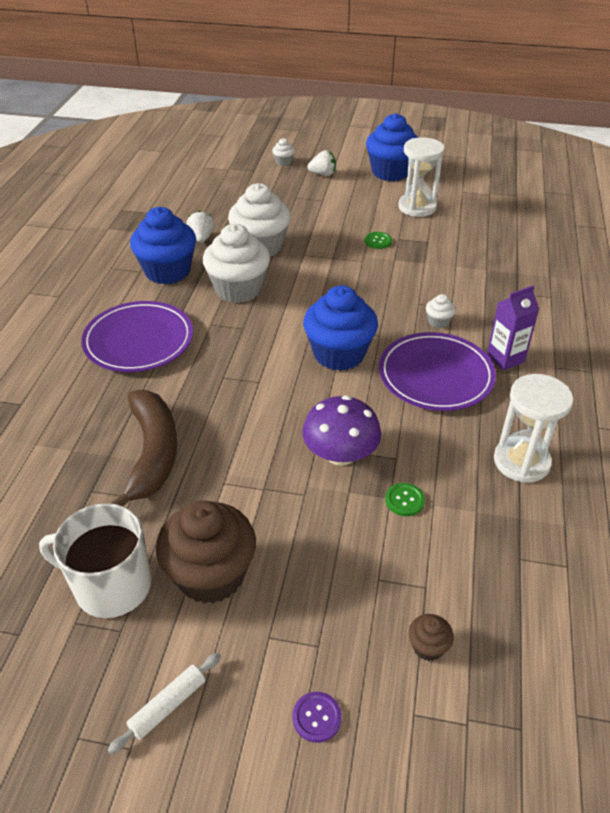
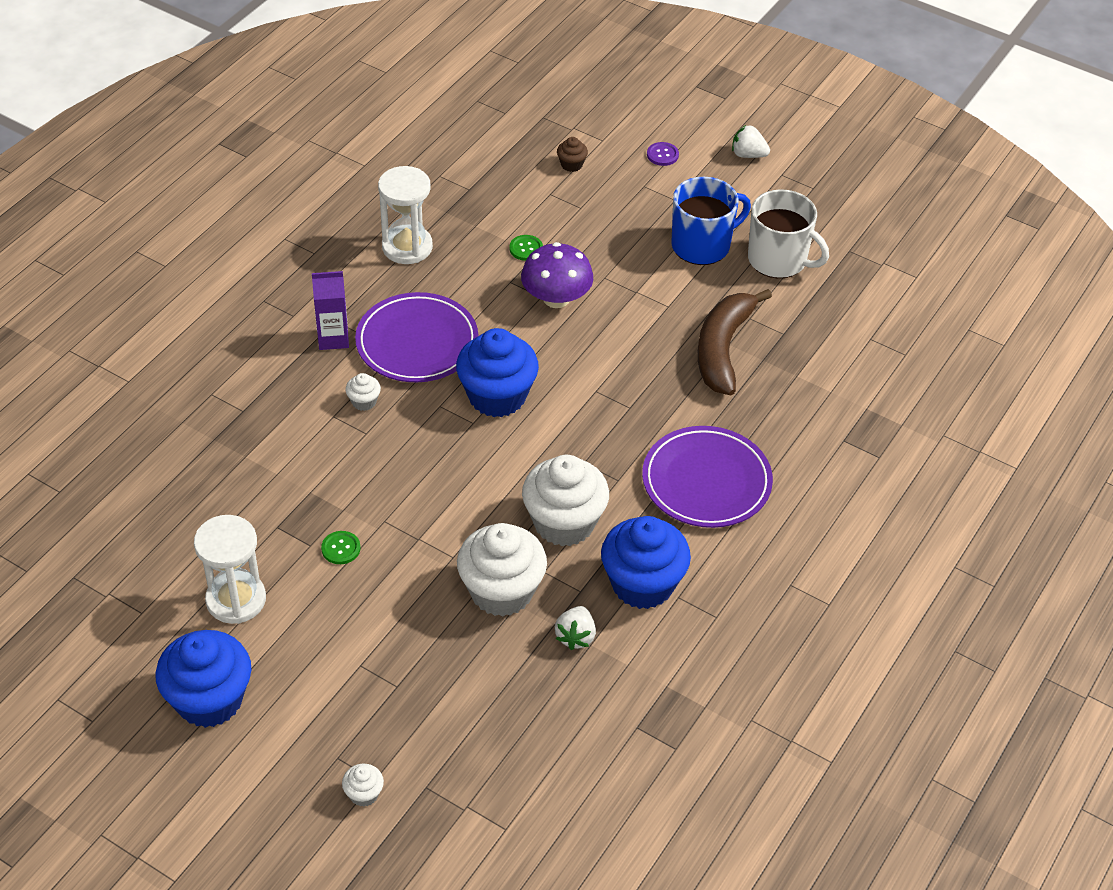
camera: 160 degrees left, 5 degrees up
white rolling pin [108,653,221,755] -> none
brown cupcake [156,500,256,604] -> blue mug [671,177,751,265]
white strawberry [307,150,336,176] -> white strawberry moved to [732,125,770,158]

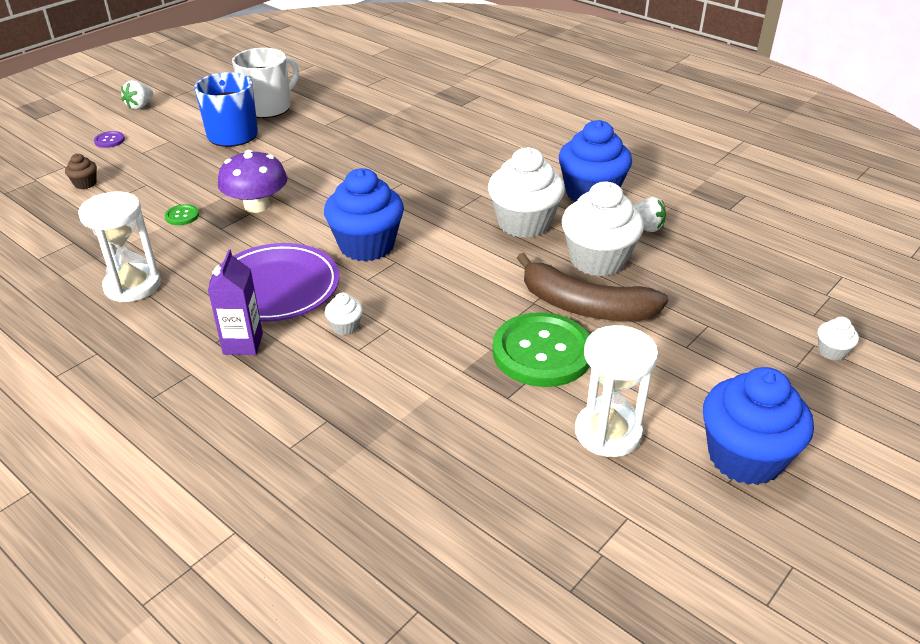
camera: 80 degrees left, 10 degrees down
green button [321,531,361,564] -> green button [492,312,590,387], size x2.47
purple plate [642,426,773,528] -> none
brown banana [698,289,772,395] -> brown banana moved to [517,253,669,321]

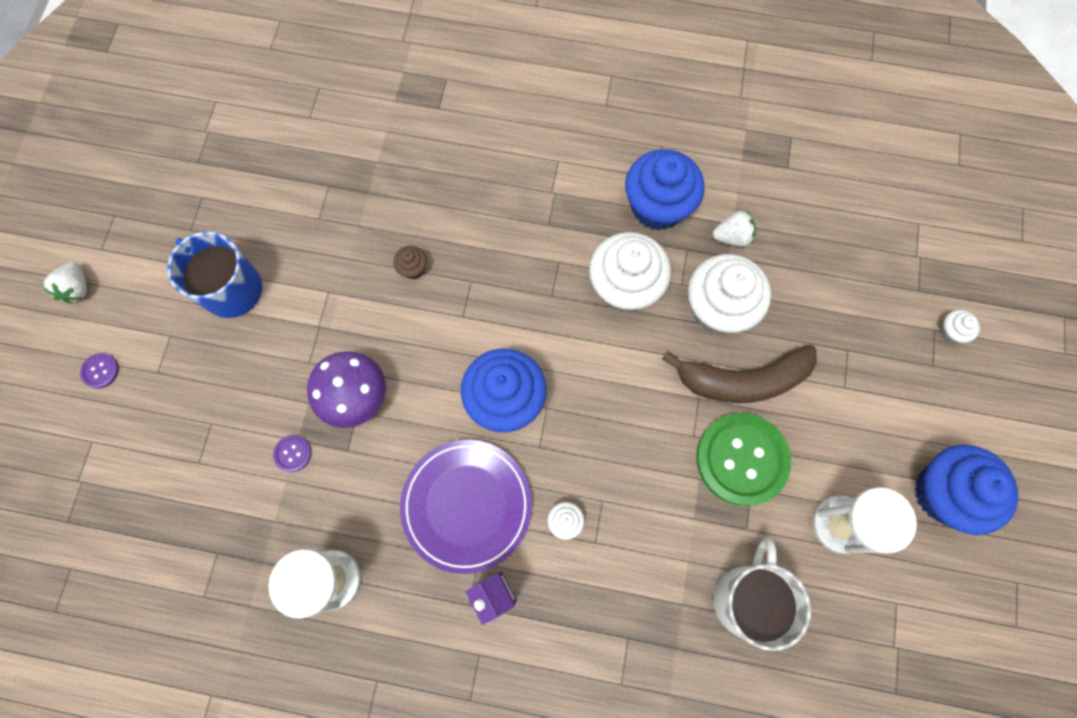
camera: 30 degrees left, 35 degrees up
brown cupcake [65,154,97,189] -> brown cupcake moved to [393,246,427,279]
green button [165,204,199,225] -> purple button [273,435,311,472]
white mug [232,48,299,118] -> white mug moved to [714,538,811,651]

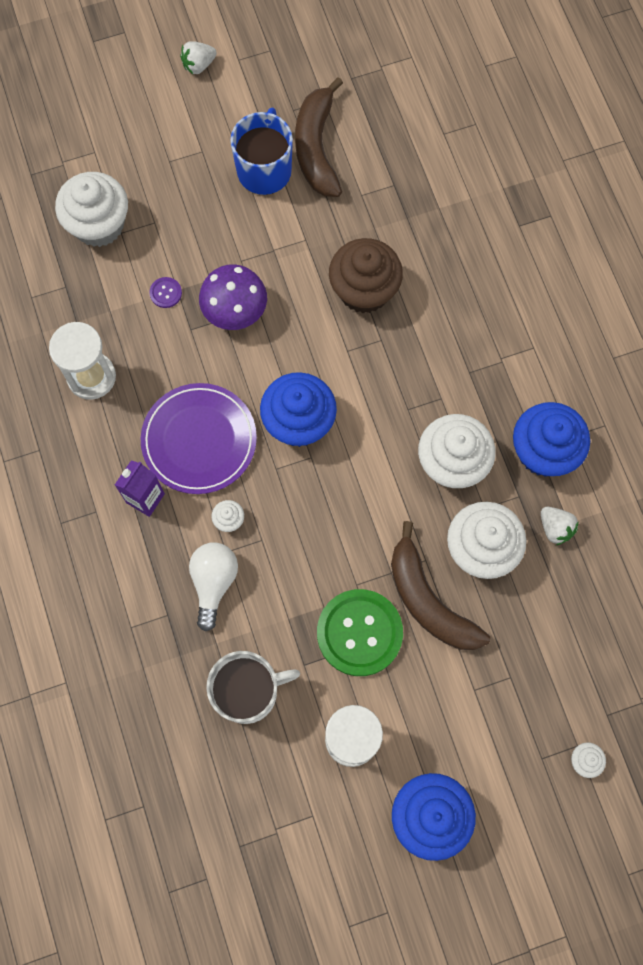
camera: 60 degrees right, 0 degrees up
purple button [80,353,119,389] -> none
brown cupcake [393,246,427,279] -> brown cupcake [329,238,403,313], size x2.34
none -> white cupcake [55,172,128,247]
none -> white light bulb [189,543,238,631]
none -> brown banana [295,77,343,197]

